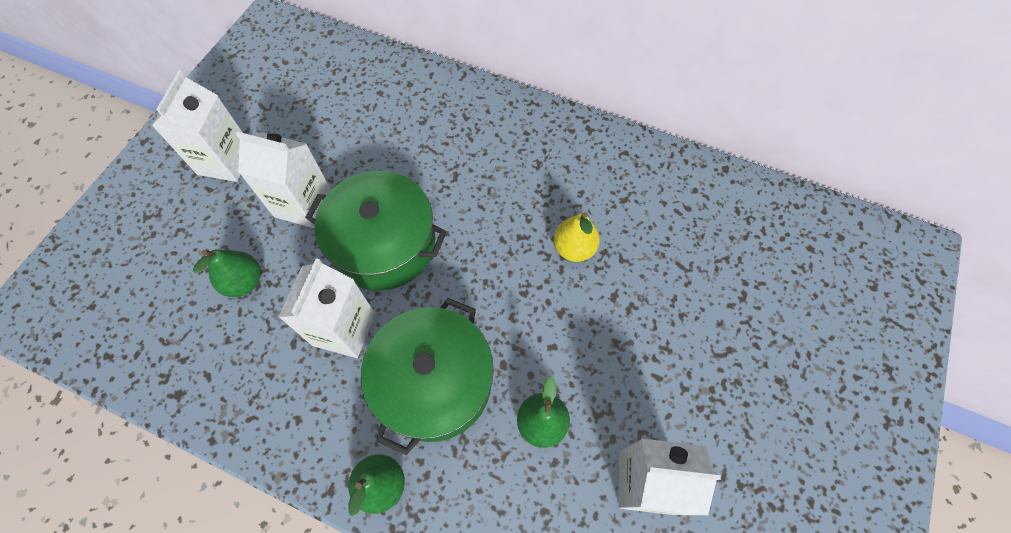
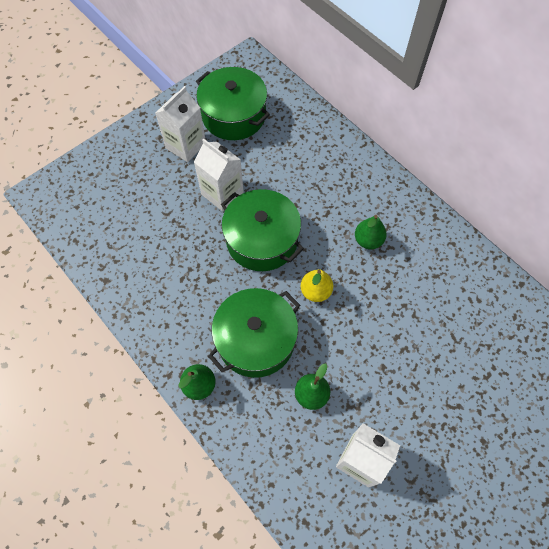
camera: 25 degrees right, 0 degrees up
green pear [193,249,261,297] -> green pear moved to [355,215,387,249]
white carton [279,258,375,358] -> none
yellow pear [553,212,600,262] -> yellow pear moved to [301,269,333,302]
none -> green pot [196,67,270,140]

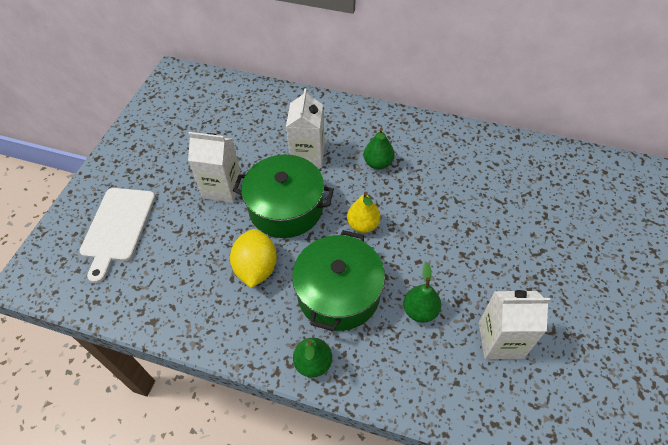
camera: 30 degrees left, 10 degrees down
white carton [156,86,206,162] -> white carton moved to [286,89,325,168]
green pot [196,67,270,140] -> none
none -> white cutting board [80,188,155,283]
none -> yellow lemon [230,229,277,288]

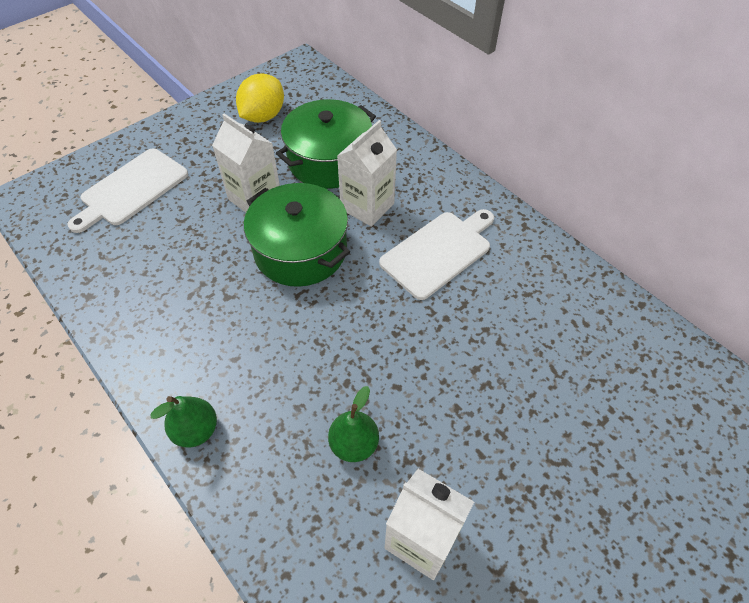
camera: 30 degrees right, 0 degrees up
yellow lemon [230,229,277,288] -> yellow lemon moved to [236,73,284,123]
green pot [292,230,385,331] -> green pot moved to [276,99,376,189]
yellow pear [347,192,380,233] -> none
green pear [364,128,395,169] -> white cutting board [379,209,494,300]

